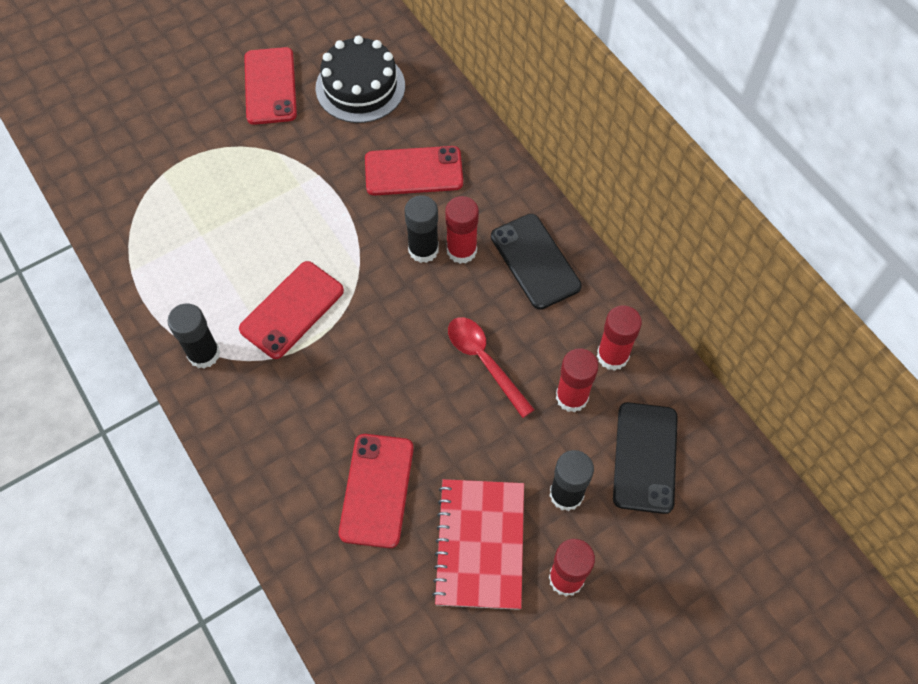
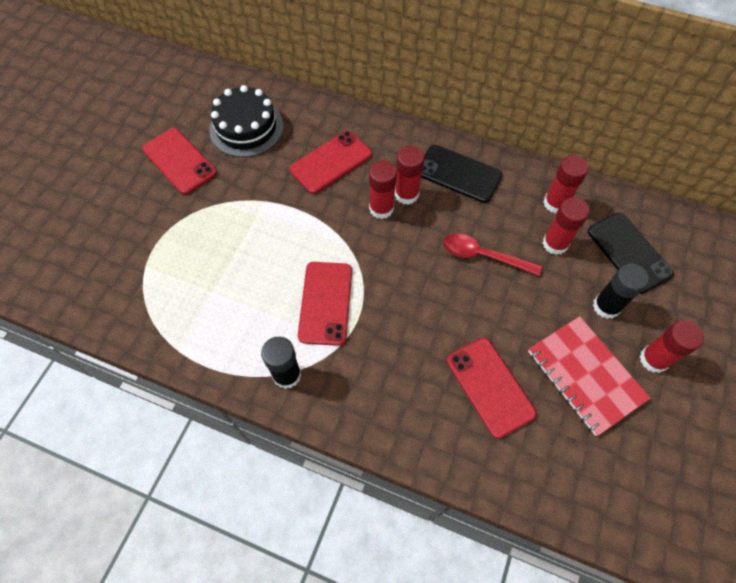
camera: 35 degrees left, 0 degrees up
black glue stick [404,195,439,263] -> red glue stick [369,160,397,219]

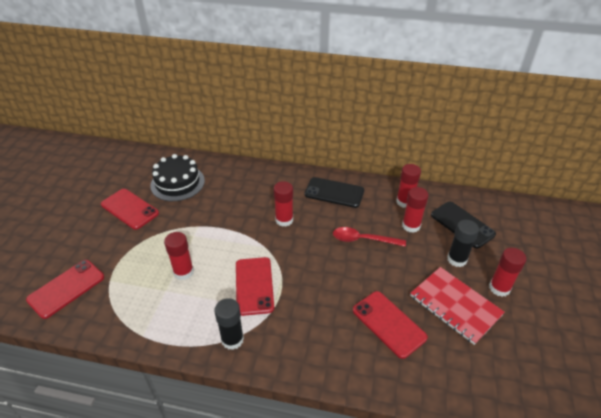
camera: 10 degrees left, 20 degrees down
red phone [289,131,372,194] -> red phone moved to [26,260,104,319]
red glue stick [395,146,424,205] -> red glue stick moved to [164,232,194,280]

